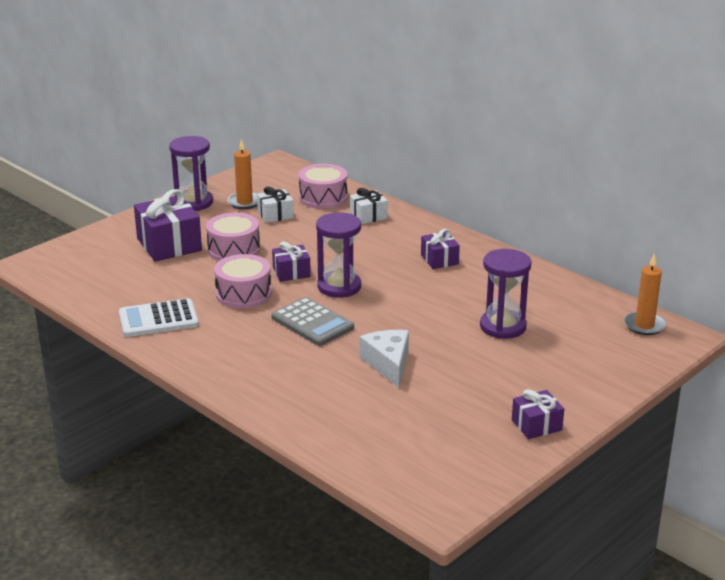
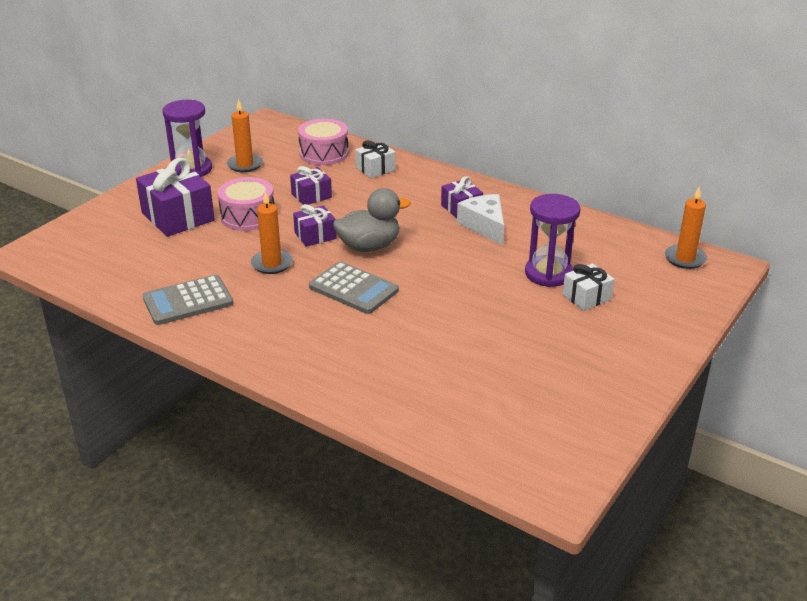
camera: 10 degrees left, 5 degrees up
white calculator [119,298,199,337] -> grey calculator [143,275,233,325]
pink drum [214,254,271,309] -> orange candle [251,191,293,274]
white gift [257,186,294,223] -> white gift moved to [563,263,614,311]
purple hourglass [316,212,361,298] -> grey duck [333,188,411,252]
white cheese [360,330,409,388] -> white cheese moved to [457,194,504,245]
purple gift [512,389,564,439] -> purple gift moved to [290,166,332,205]

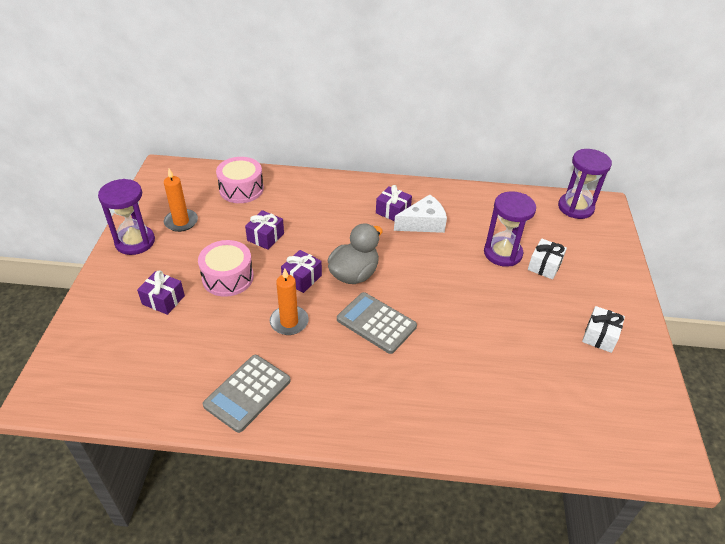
camera: 30 degrees left, 10 degrees up
purple gift [136,158,215,237] -> purple gift [137,270,185,315], size x0.56
grey calculator [309,261,399,314] -> grey calculator turned 150 degrees counterclockwise [337,292,417,354]
white gift [356,141,395,178] -> white gift moved to [582,306,625,353]
white cheese [457,194,504,245] -> white cheese turned 120 degrees clockwise [394,194,447,233]
orange candle [665,187,707,269] -> purple hourglass [558,149,612,219]

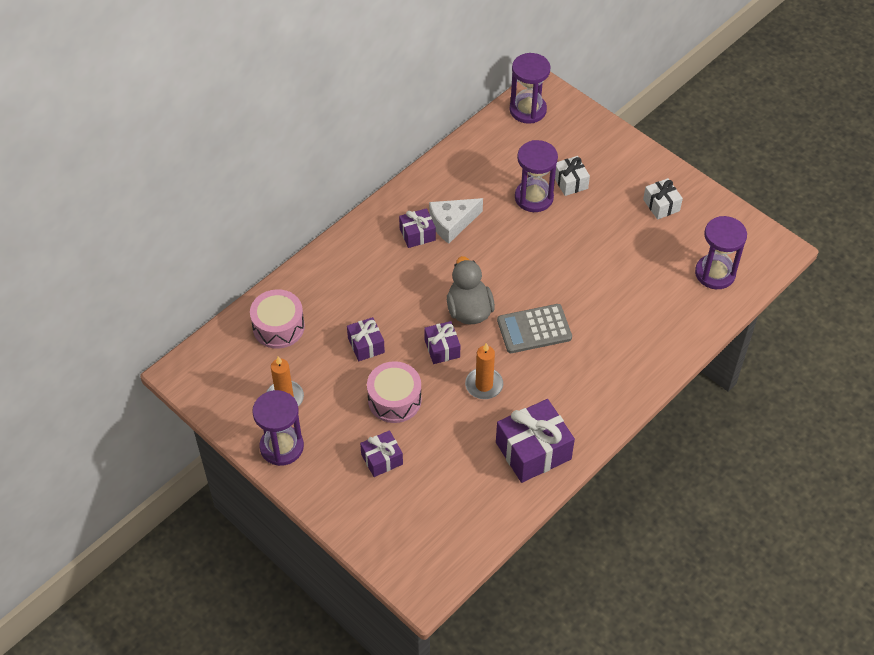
camera: 50 degrees left, 10 degrees up
grey calculator [203,355,291,433] -> purple gift [496,399,575,483]
white cheese [394,194,447,233] -> white cheese turned 135 degrees counterclockwise [429,198,483,244]
none -> purple hourglass [695,216,747,289]

